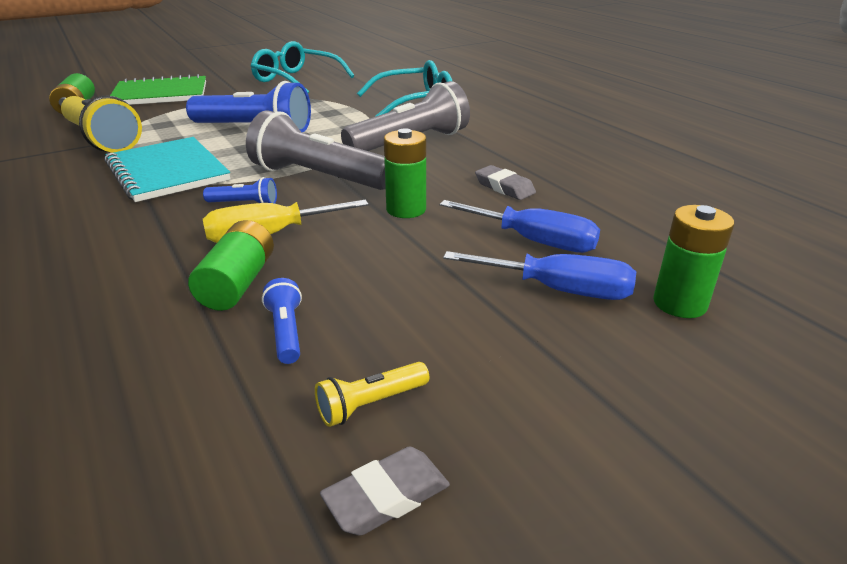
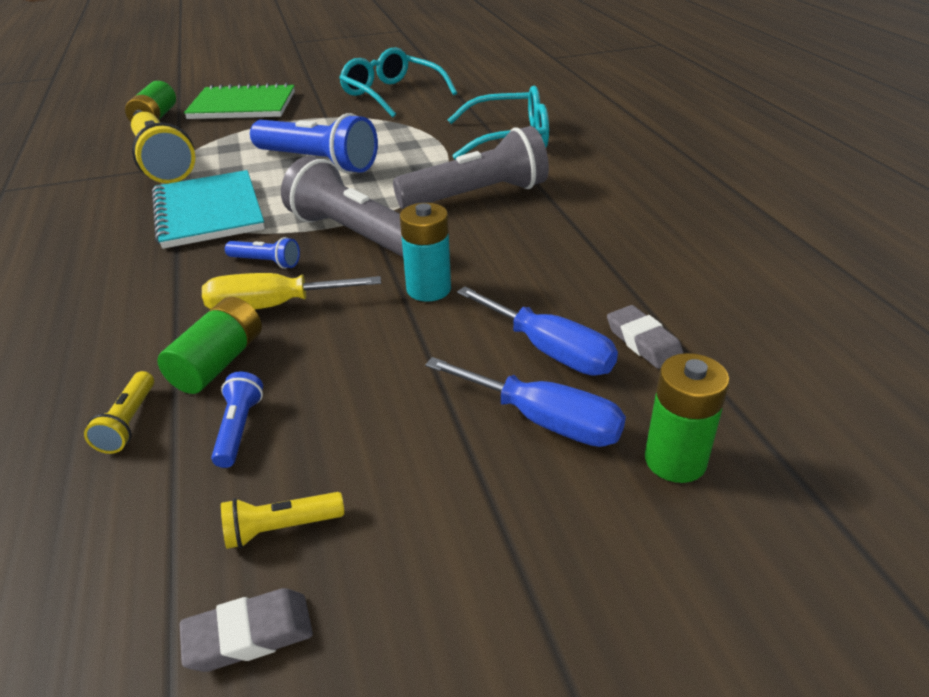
camera: 15 degrees right, 5 degrees up
green battery [384,128,426,218] -> turquoise battery [400,203,451,302]
grey eraser [475,165,536,200] -> grey eraser moved to [607,305,684,369]
none -> yellow flashlight [84,371,154,454]

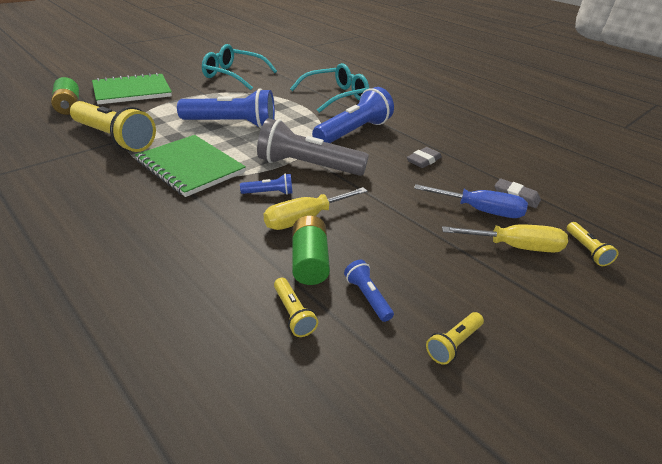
camera: 30 degrees left, 0 degrees up
turquoise notebook [152,170,265,249] -> green notebook [135,135,246,197]
grey eraser [180,588,313,672] -> grey eraser moved to [407,147,442,168]
grey flashlight [393,126,549,209] -> blue flashlight [312,87,394,143]
turquoise battery [400,203,451,302] -> none
blue screwdriver [425,357,626,447] -> yellow screwdriver [442,225,568,252]
green battery [645,353,730,483] -> yellow flashlight [567,222,619,266]

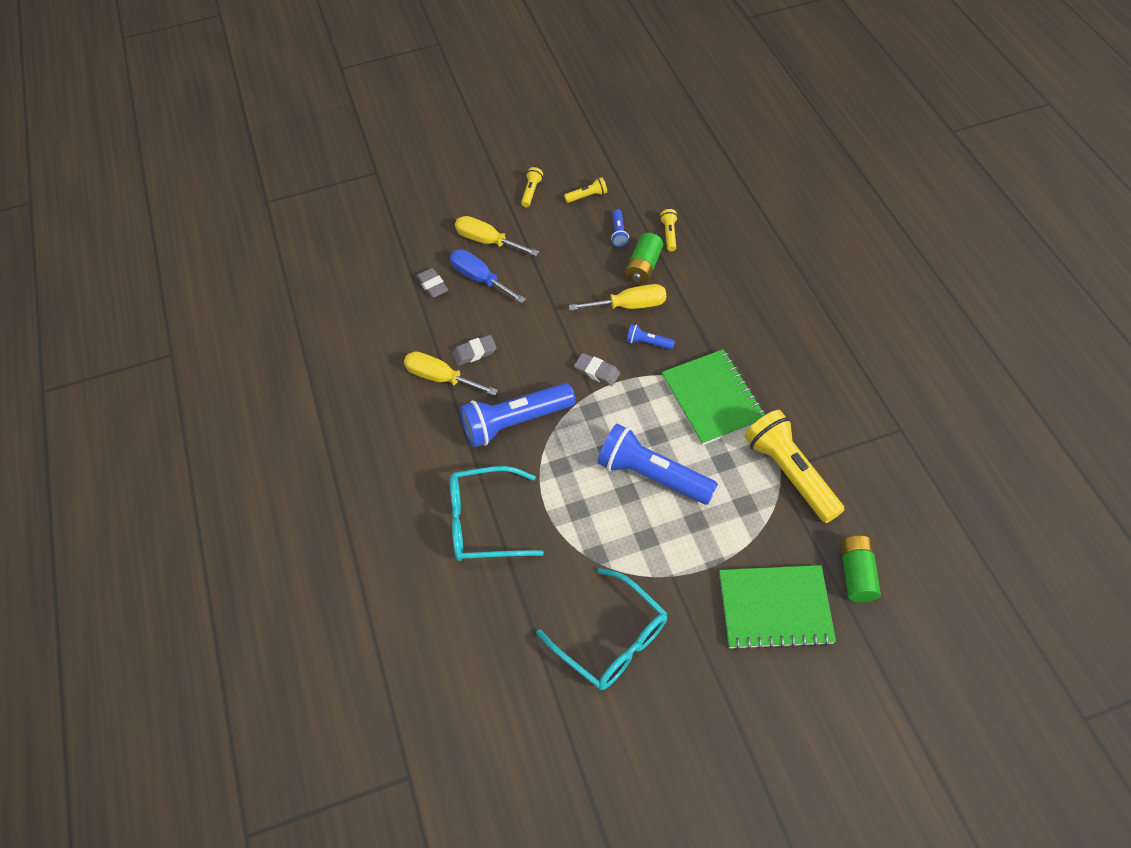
camera: 150 degrees left, 20 degrees up
grey flashlight [257,118,369,176] -> grey eraser [574,353,620,386]
yellow flashlight [567,222,619,266] -> yellow flashlight moved to [521,167,543,207]
none -> yellow screwdriver [404,352,498,396]

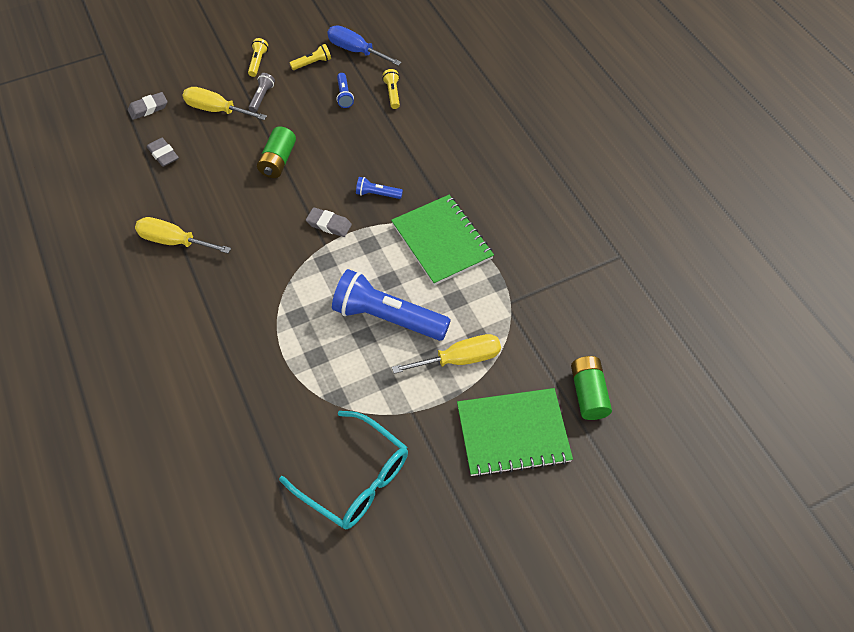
camera: 10 degrees left, 0 degrees up
blue screwdriver [450,249,526,303] -> blue screwdriver moved to [327,25,402,66]
turquoise glasses [450,466,544,561] -> none
grey eraser [452,335,497,366] -> grey eraser moved to [128,92,167,120]
blue flashlight [460,383,576,447] -> none
yellow screwdriver [569,284,666,311] -> yellow screwdriver moved to [392,334,501,374]
green battery [625,233,663,284] -> green battery moved to [257,126,296,178]
yellow flashlight [745,410,844,523] -> none
none -> grey flashlight [248,73,275,112]

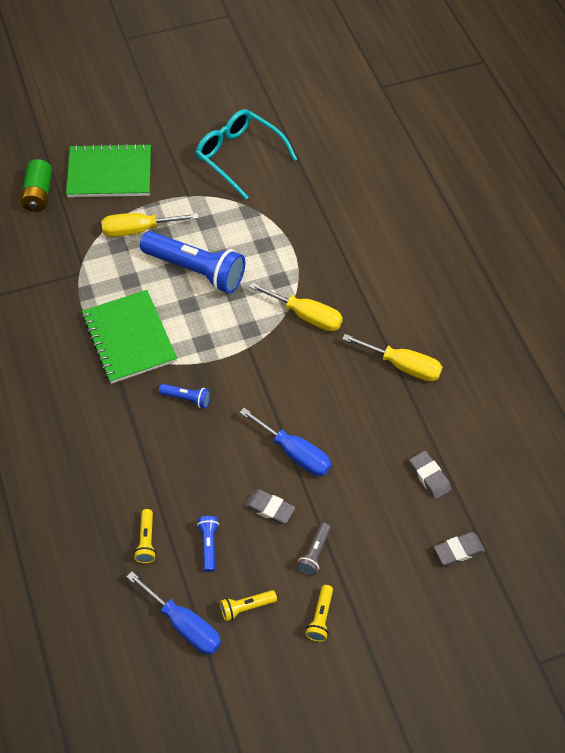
camera: 175 degrees left, 0 degrees up
yellow screwdriver [182,87,267,120] -> yellow screwdriver moved to [249,282,343,331]
green battery [257,126,296,178] -> blue screwdriver [239,408,331,476]
grey eraser [306,207,352,237] -> grey eraser moved to [244,489,295,524]

